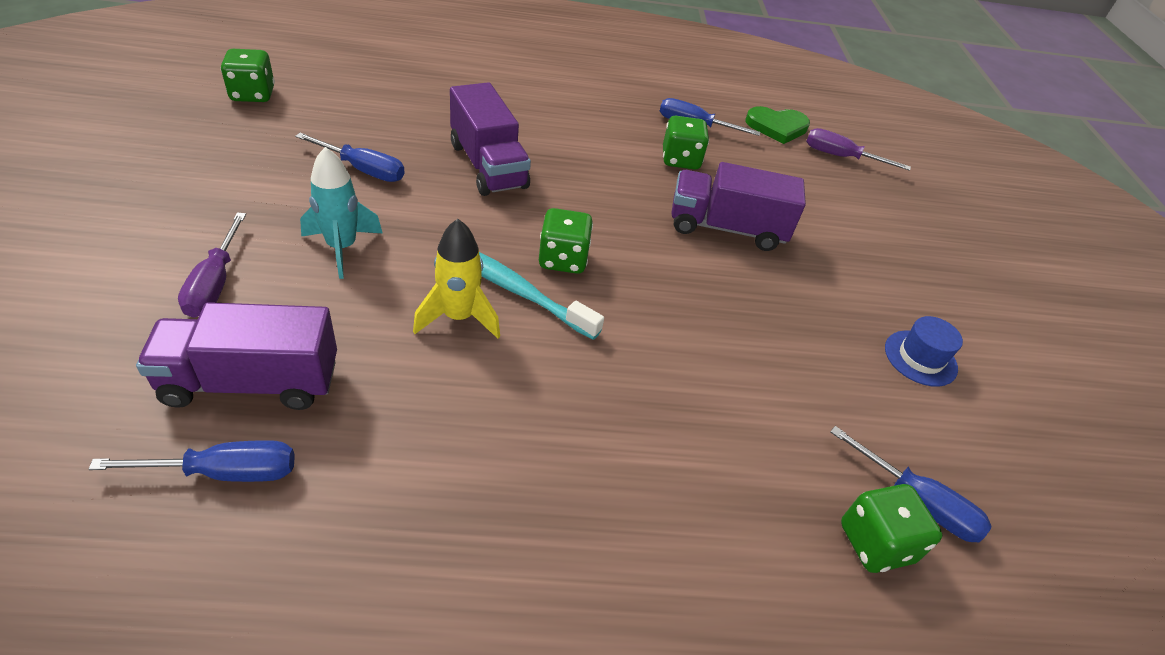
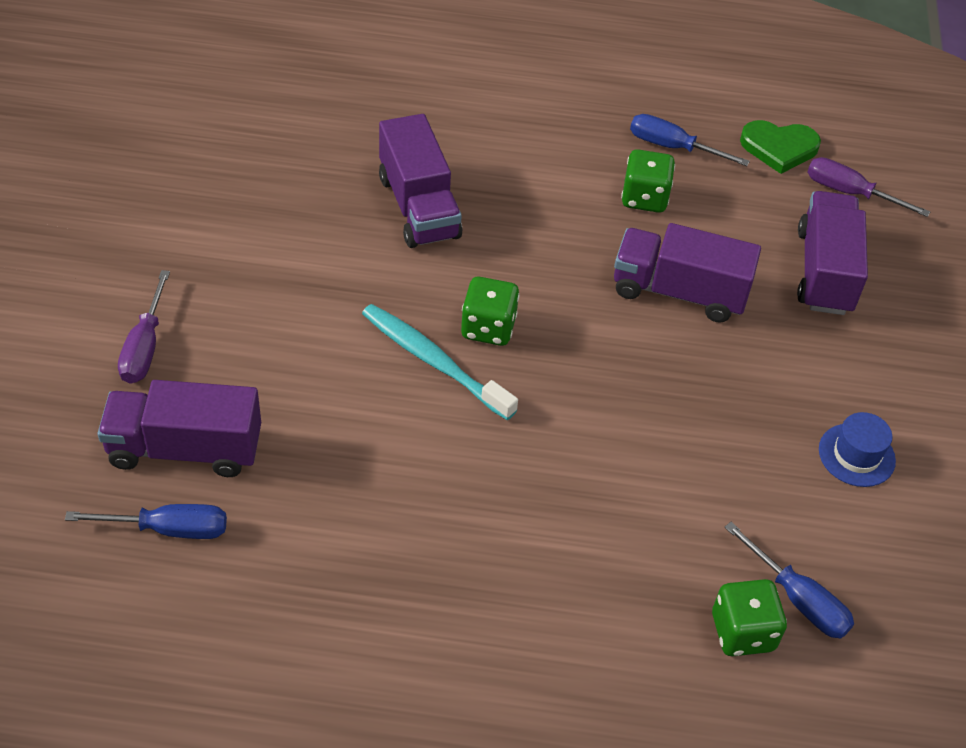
camera: 10 degrees right, 5 degrees up
green dice [221,49,275,102] -> none
blue screwdriver [295,133,405,182] -> none
turquoise rocket [300,147,383,279] -> none
yellow rocket [413,219,500,339] -> none
none -> purple truck [797,191,868,315]

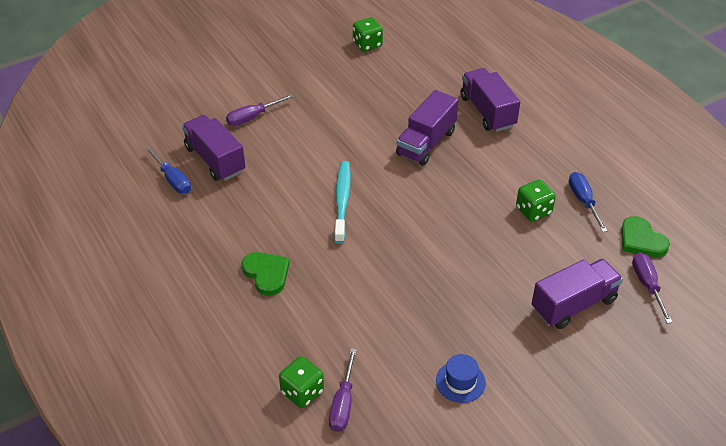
camera: 55 degrees right, 5 degrees down
green dice [461,277,519,346] -> green dice moved to [353,17,383,52]
purple truck [614,223,761,323] -> purple truck moved to [461,68,520,132]
blue screwdriver [724,522,854,639] -> purple screwdriver [329,348,357,432]
none -> green heart [242,252,290,296]

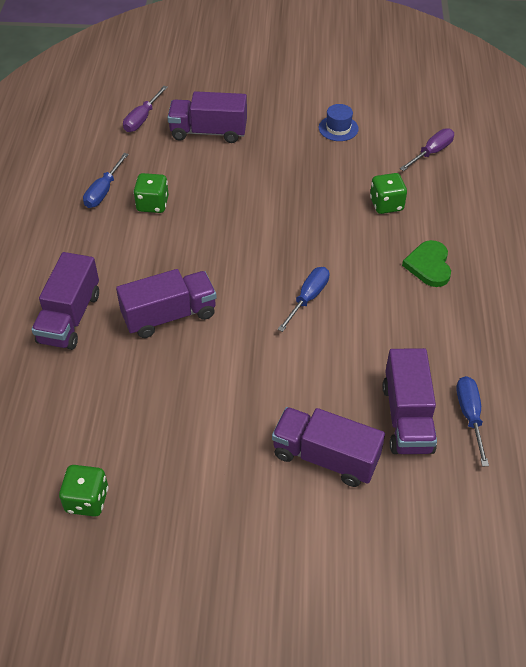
camera: 145 degrees left, 5 degrees up
purple screwdriver [226,94,294,126] -> purple truck [272,407,385,487]
green dice [279,356,324,408] -> green dice moved to [370,173,407,214]
turquoise toothbrush [334,161,351,243] -> blue screwdriver [277,267,329,332]
green heart [621,216,670,257] -> none

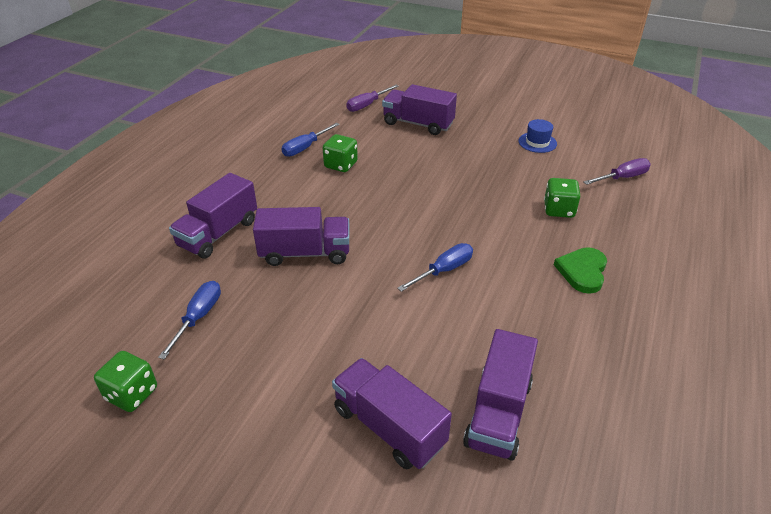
camera: 20 degrees right, 10 degrees down
blue screwdriver [456,376,489,466] -> blue screwdriver moved to [158,281,221,359]

